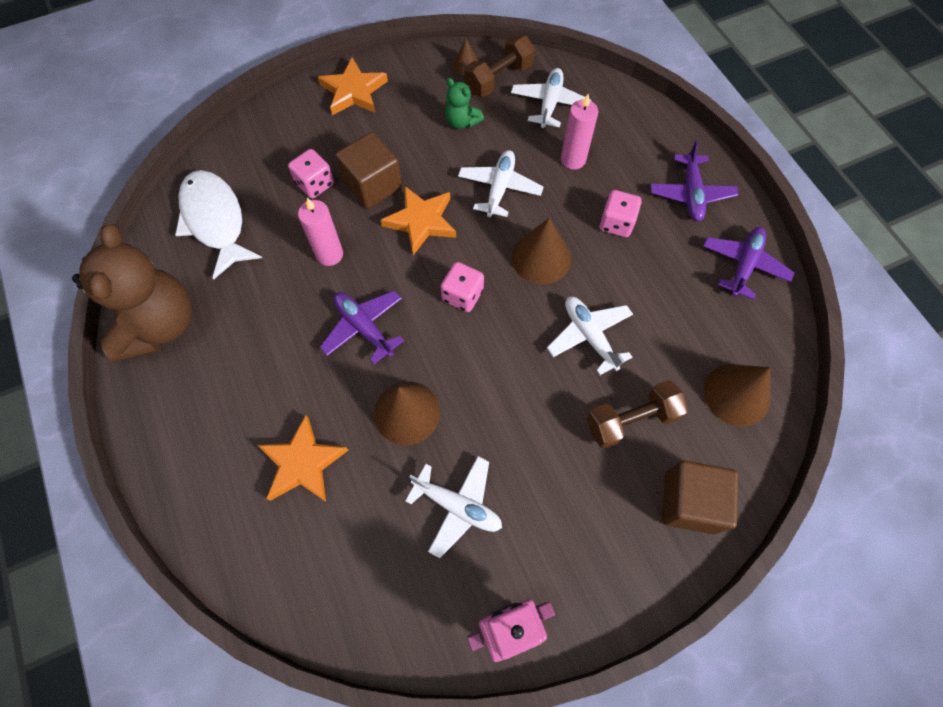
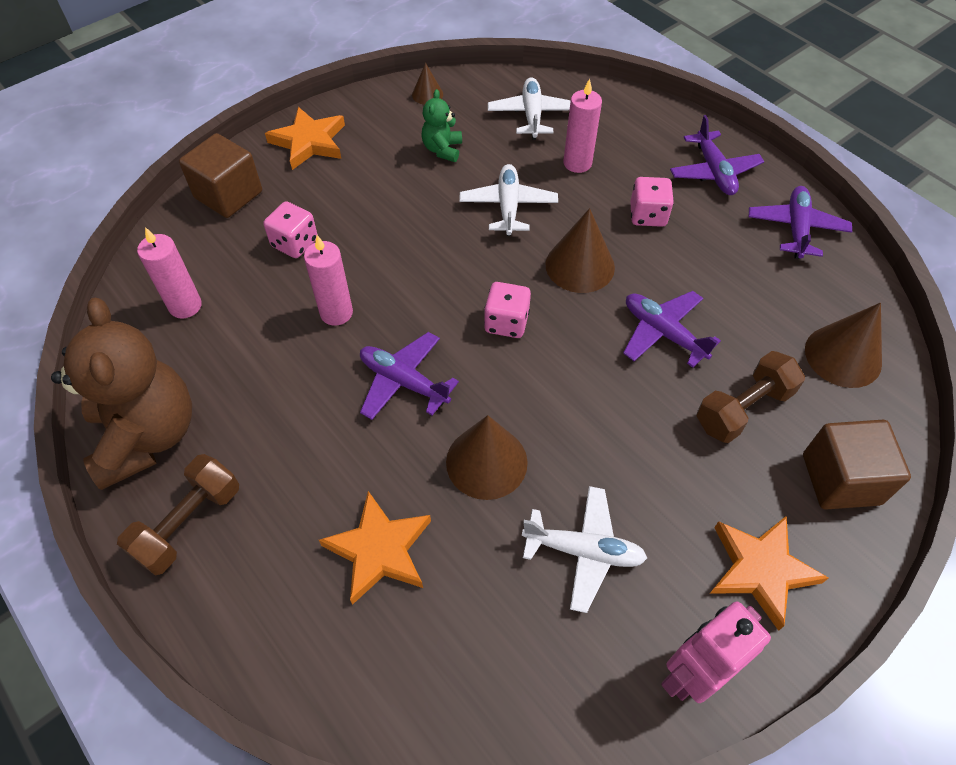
camera: 15 degrees left, 10 degrees down
white fish [175,170,262,279] -> pink candle [137,227,202,319]
brown cube [335,132,402,209] -> brown cube moved to [179,133,262,218]
orange star [381,186,456,255] -> orange star moved to [710,516,828,631]
green teddy bear [445,78,484,129] -> green teddy bear turned 75 degrees clockwise [421,89,462,162]
brown dumbbell [464,35,535,97] -> brown dumbbell moved to [117,454,239,576]
white plane [547,296,633,375] -> purple plane [623,291,721,368]

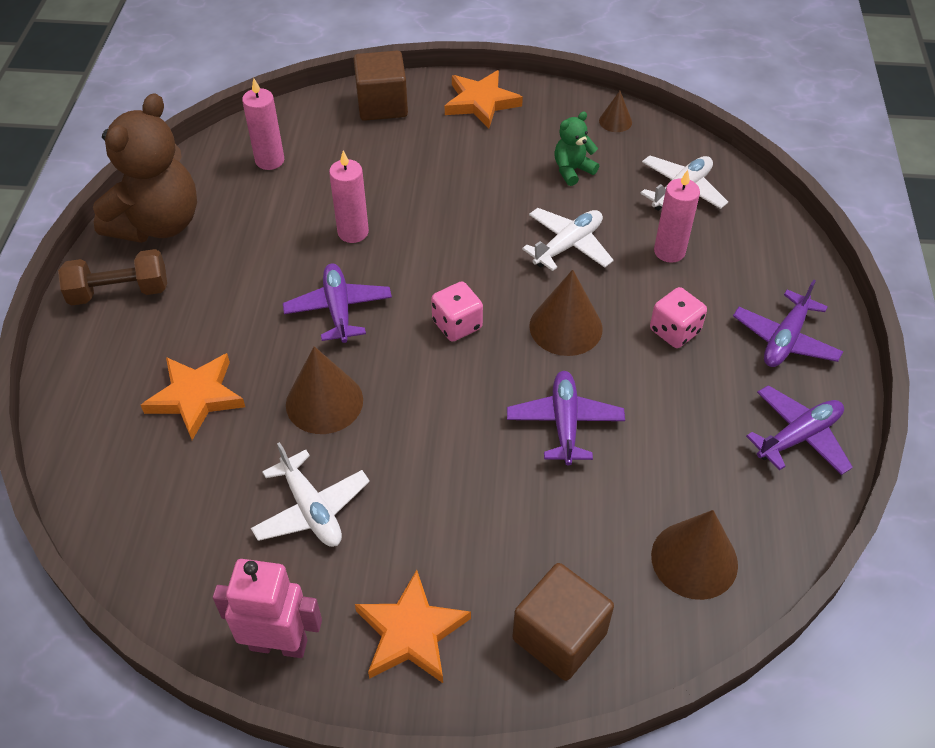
camera: 45 degrees right, 5 degrees down
pink dice [263,201,318,258] -> none
brown dumbbell [696,351,805,443] -> none

